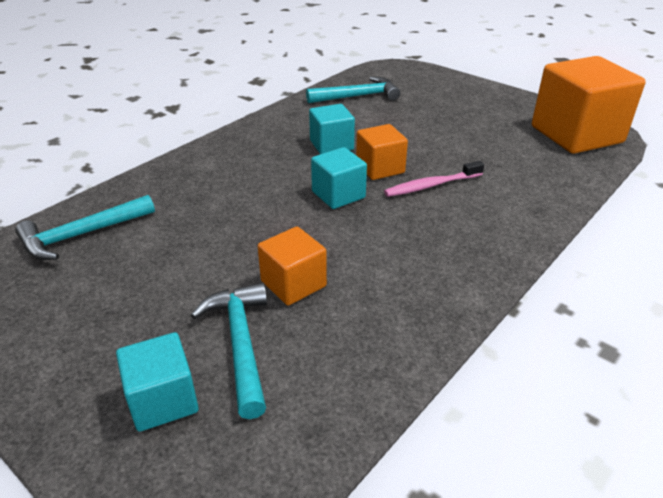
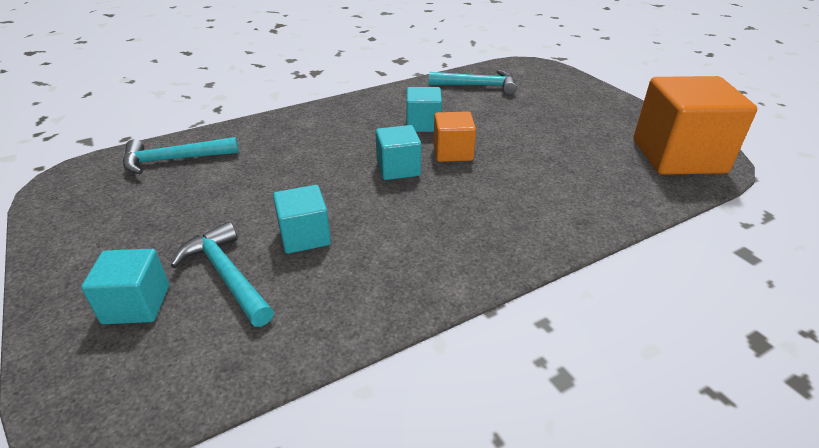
camera: 20 degrees right, 0 degrees up
turquoise hammer [191,282,267,419] -> turquoise hammer turned 45 degrees counterclockwise [170,222,274,327]
orange cube [258,226,327,305] -> turquoise cube [273,185,331,254]
pink toothbrush [384,161,484,197] -> none

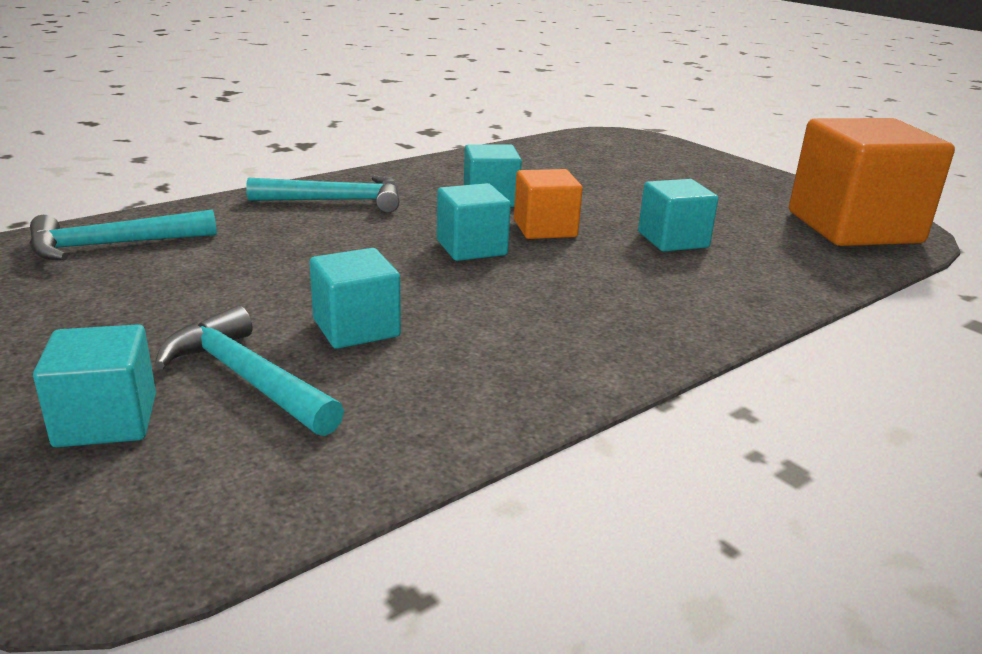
camera: 10 degrees left, 10 degrees down
turquoise hammer [429,70,517,95] -> turquoise hammer moved to [246,175,399,213]
none -> turquoise cube [638,179,718,252]

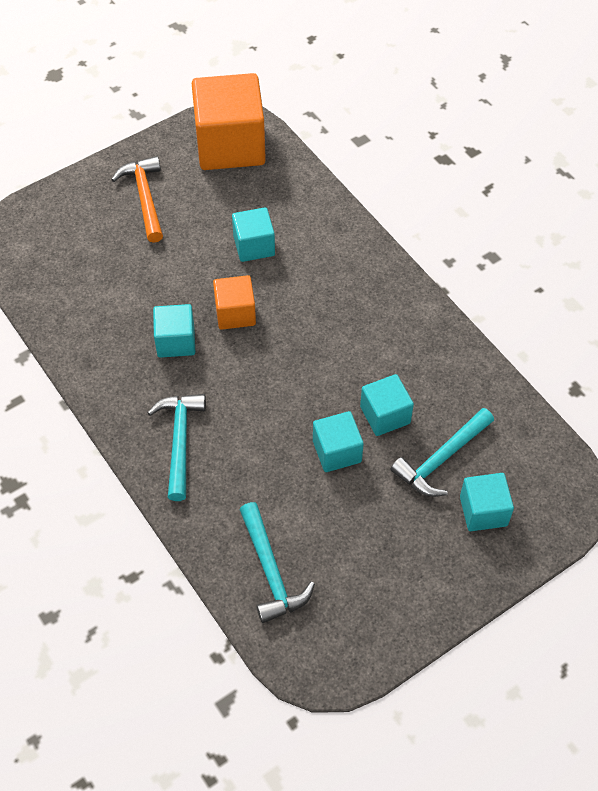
camera: 85 degrees left, 30 degrees up
turquoise cube [437,183,511,261] -> turquoise cube moved to [313,411,364,472]
none -> orange hammer [111,156,163,243]

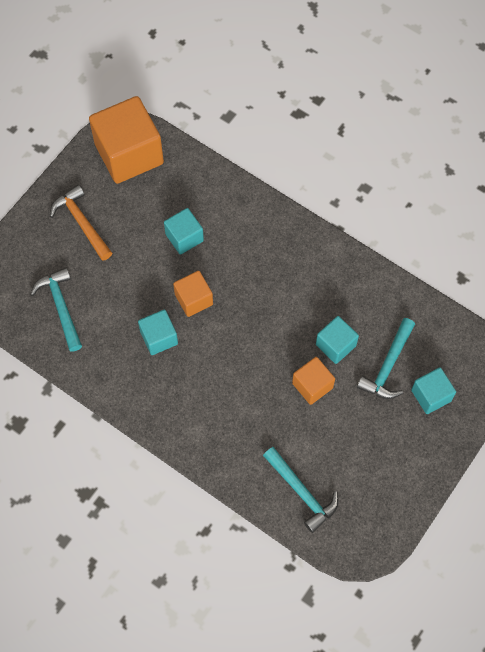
camera: 20 degrees left, 10 degrees up
turquoise hammer [147,394,206,501] -> turquoise hammer moved to [30,268,82,352]
turquoise cube [313,411,364,472] -> orange cube [292,357,335,405]

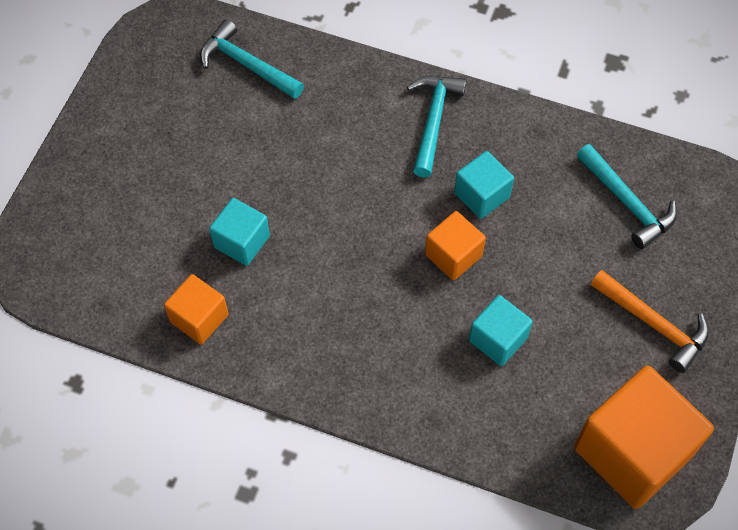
camera: 165 degrees right, 5 degrees down
orange cube [292,357,335,405] -> orange cube moved to [164,274,229,344]
turquoise hammer [357,318,415,399] -> turquoise hammer moved to [407,76,467,178]
turquoise cube [411,367,456,414] -> none

